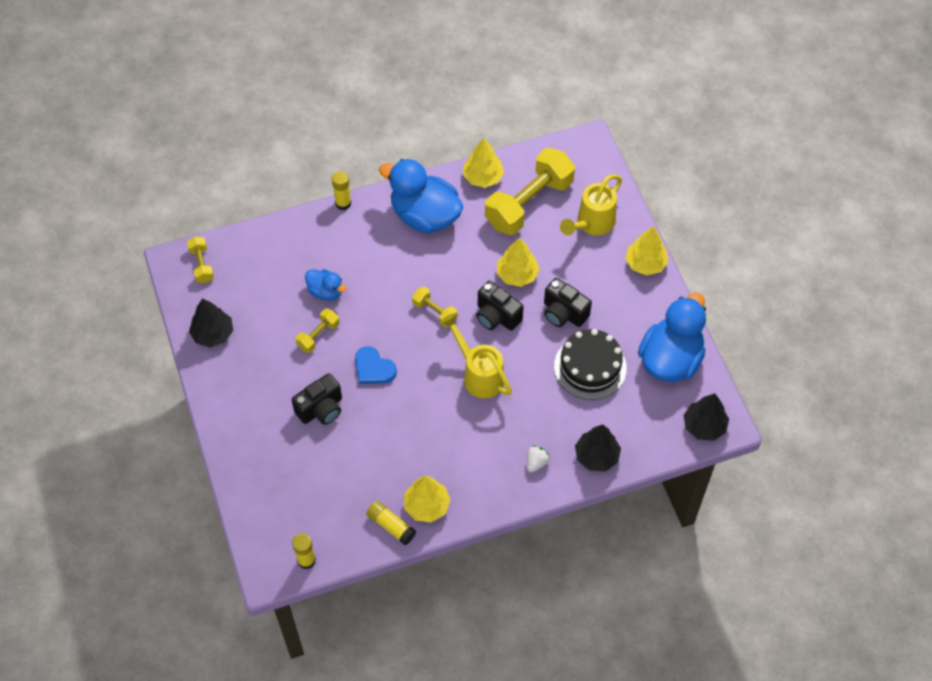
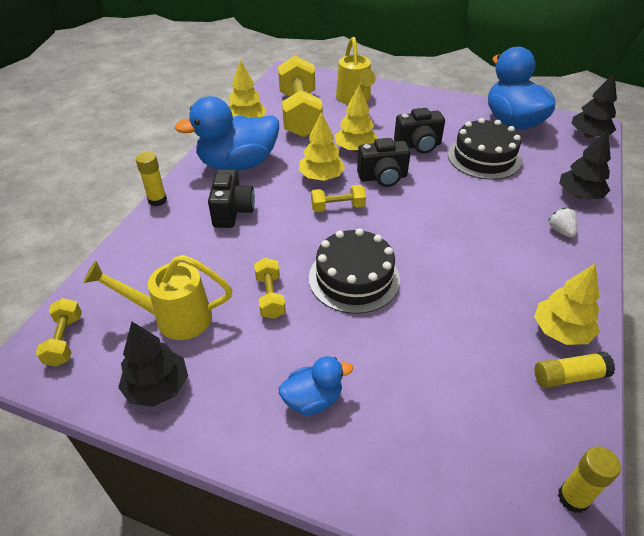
camera: 50 degrees left, 15 degrees down
yellow dumbbell [187,237,214,283] -> yellow dumbbell turned 60 degrees clockwise [36,298,82,367]
black camera [292,373,342,425] -> black camera moved to [208,169,255,228]
blue duck [305,269,347,300] -> blue duck moved to [279,356,353,415]
blue heart [355,346,397,384] -> black cake [309,228,400,314]
yellow watering can [441,313,512,398] -> yellow watering can moved to [83,255,232,340]
yellow tree [626,226,669,275] -> yellow tree moved to [299,112,345,181]

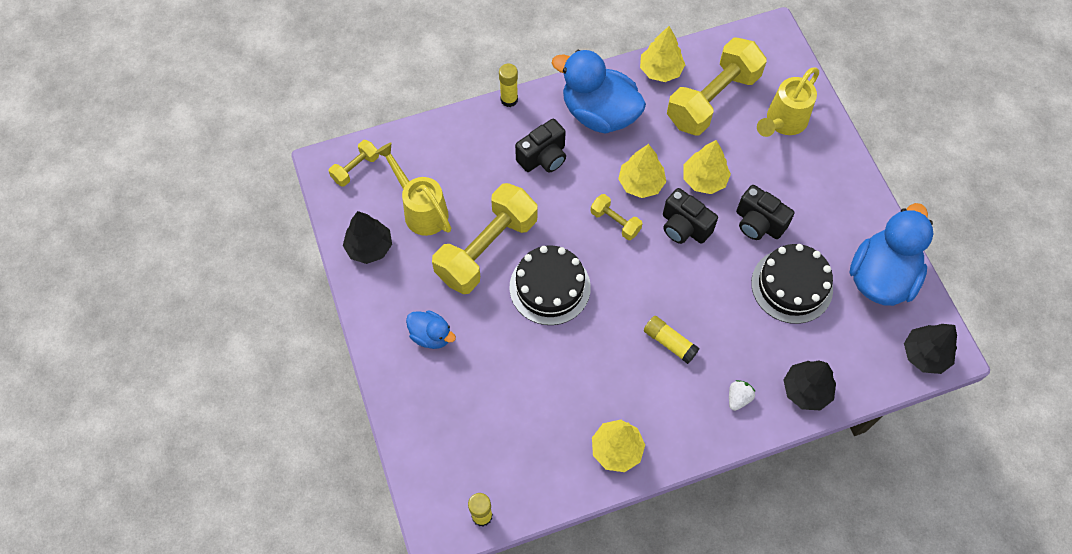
camera: 50 degrees right, 20 degrees up
yellow dumbbell [254,258,286,319] -> yellow dumbbell [432,183,538,294], size x2.17
yellow glue stick [535,352,615,388] -> yellow glue stick moved to [644,316,700,364]

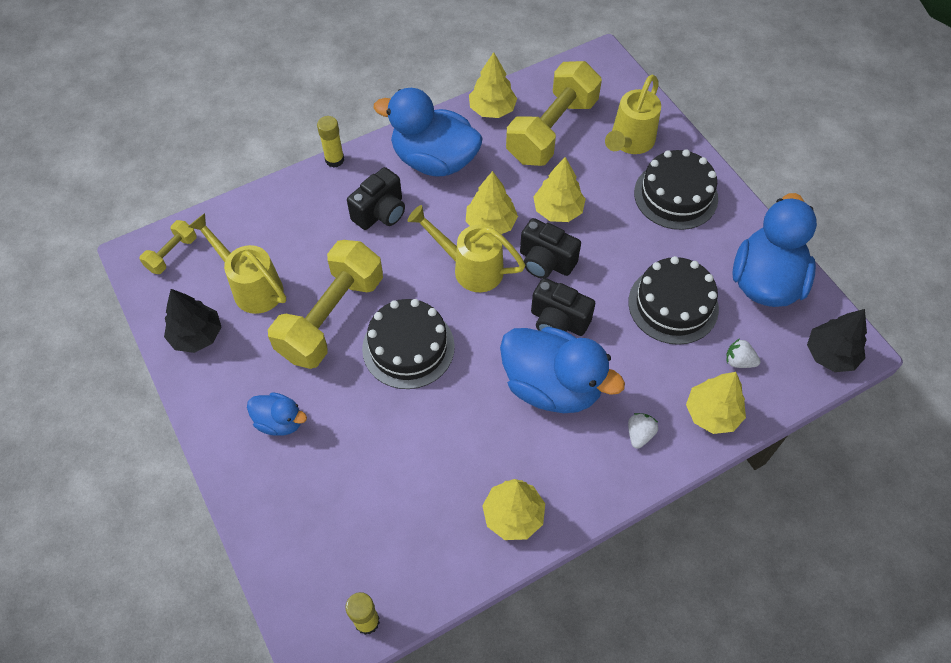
camera: 10 degrees left, 5 degrees down
yellow dumbbell [590,194,643,240] -> yellow watering can [407,205,526,292]
yellow glue stick [644,316,700,364] -> blue duck [500,327,625,413]
black camera [736,185,794,240] -> black camera moved to [531,278,595,336]
black tree [784,360,836,410] -> yellow tree [686,372,746,434]
none -> black cake [634,149,718,230]
none -> white strawberry [726,339,761,368]

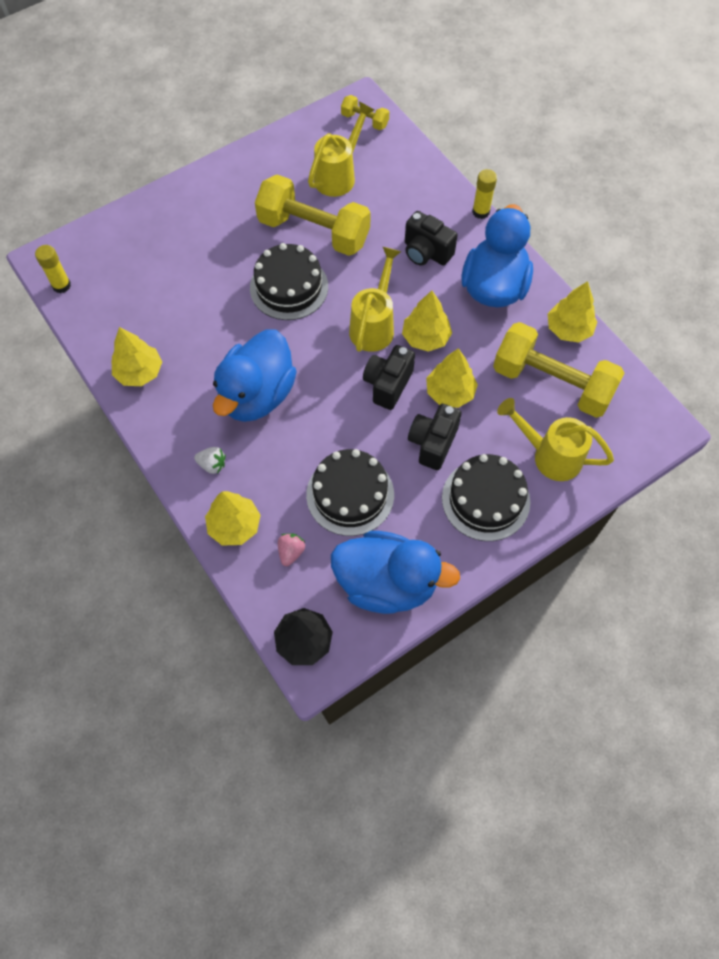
camera: 85 degrees right, 5 degrees up
black tree [164,289,221,353] -> none
blue duck [247,392,307,436] -> none
black camera [531,278,595,336] -> black camera moved to [408,404,462,470]
white strawberry [726,339,761,368] -> pink strawberry [278,533,305,566]

